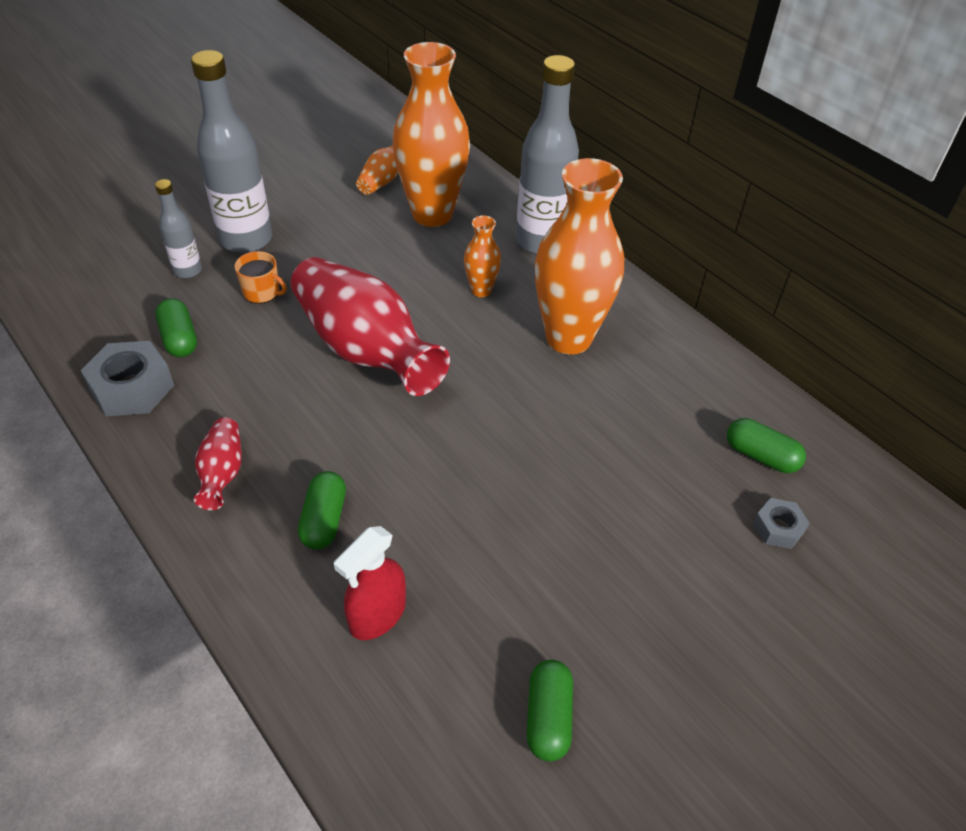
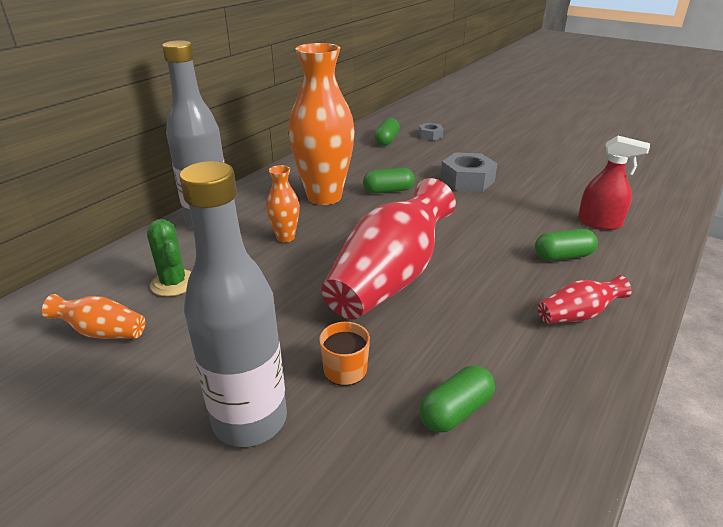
camera: 105 degrees left, 15 degrees down
grey nut [81,341,174,416] -> grey nut moved to [440,152,497,192]
grey bottle [155,179,202,278] -> none
orange vase [393,42,470,227] -> green cactus [147,219,191,296]
green capsule [526,660,573,762] -> green capsule moved to [363,168,415,193]

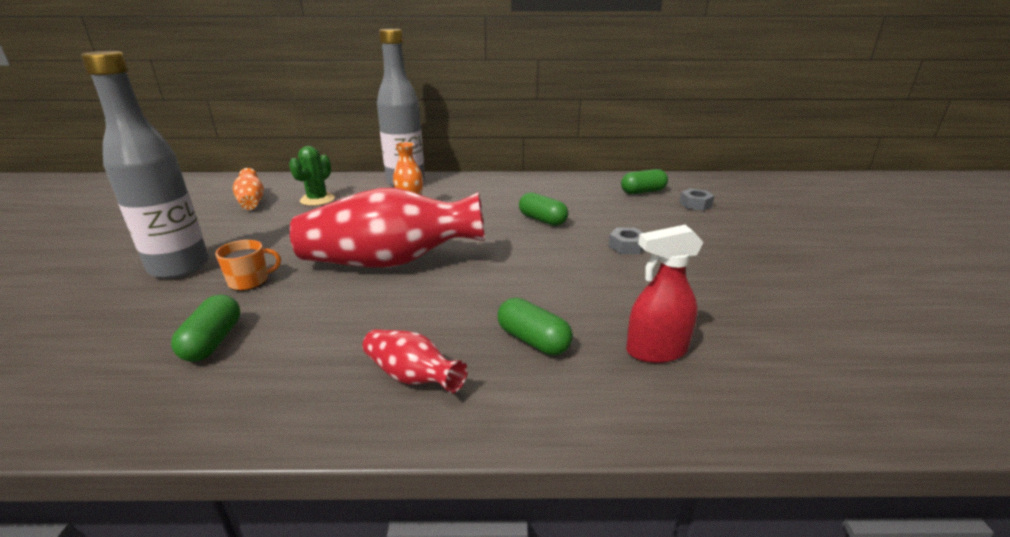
camera: 55 degrees right, 5 degrees down
orange vase [288,43,355,205] -> none
green capsule [419,365,495,433] -> green capsule turned 75 degrees clockwise [171,295,240,362]
grey nut [440,152,497,192] -> grey nut [608,227,644,254], size x0.56
red spray bottle [578,136,650,230] -> red spray bottle turned 90 degrees clockwise [626,225,704,363]

